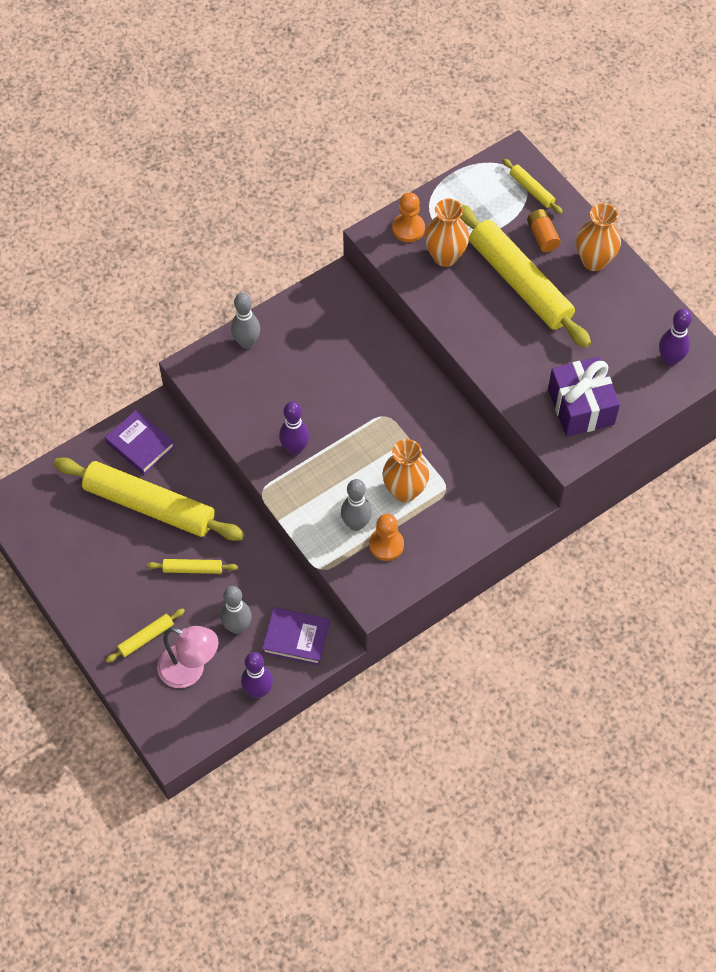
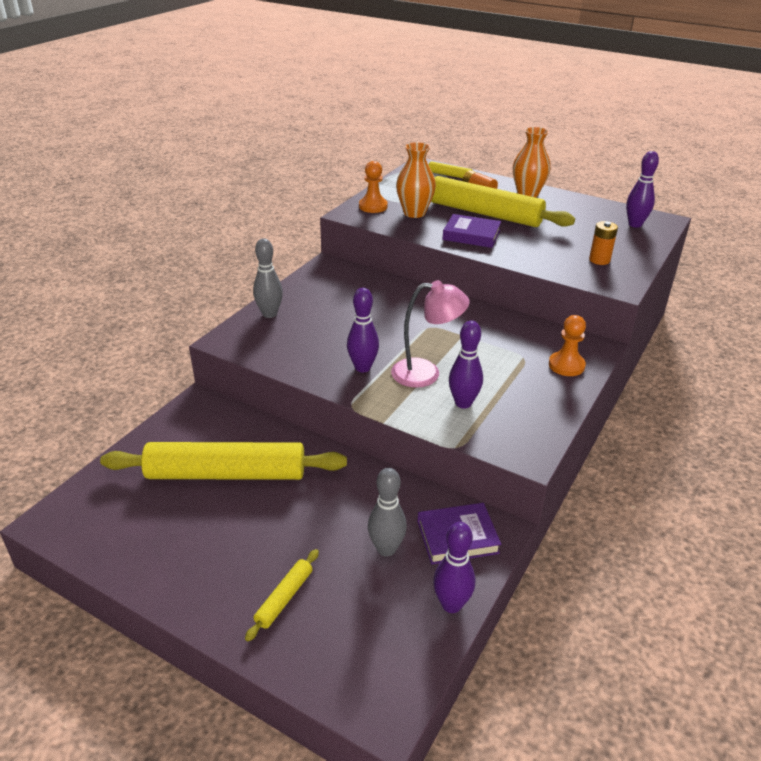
camera: 25 degrees left, 25 degrees down
purple book [105,410,175,475] -> purple book moved to [442,214,501,248]
yellow rolling pin [147,559,238,574] -> none
pink lamp [157,626,218,688] -> pink lamp moved to [391,280,470,388]
grey bowling pin [341,479,372,531] -> purple bowling pin [449,321,483,409]
orange pawn [369,514,404,561] -> orange pawn moved to [549,315,586,376]
orange vase [382,439,429,502] -> none
purple gift [548,357,620,437] -> orange battery [589,221,618,265]

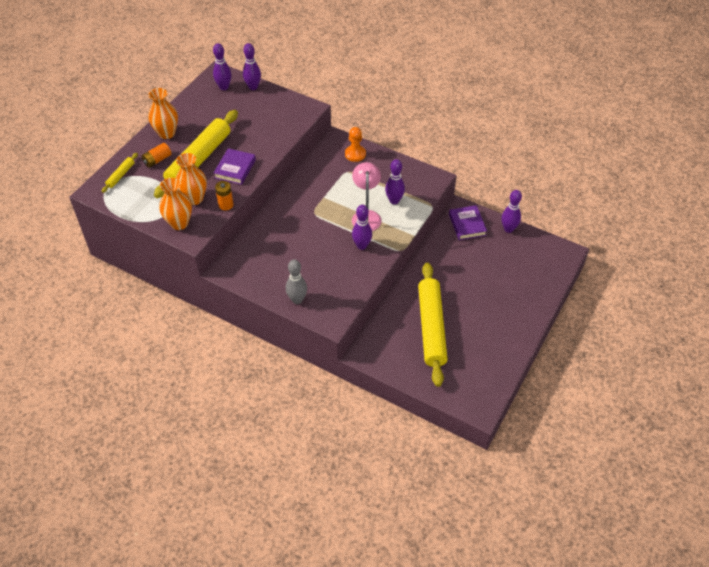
camera: 90 degrees left, 15 degrees up
yellow rolling pin [245,549,319,641] -> none
orange pawn [359,161,388,213] -> orange vase [159,178,192,230]
grey bowling pin [368,468,407,557] -> none
orange battery [589,221,618,265] -> orange battery moved to [215,181,233,210]
none -> purple bowling pin [243,43,261,90]

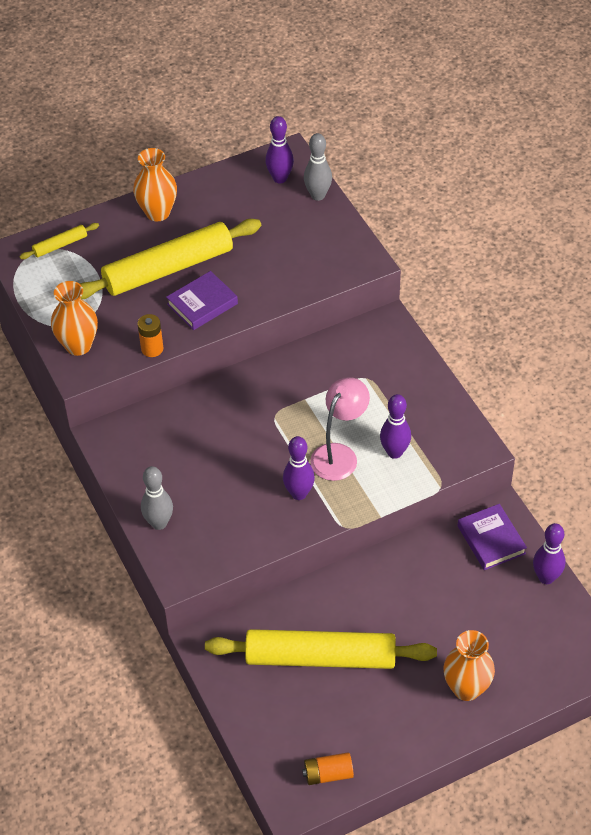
camera: 35 degrees right, 0 degrees up
orange battery [142,143,171,168] -> orange battery moved to [302,752,354,785]
orange vase [176,153,207,205] -> orange vase moved to [443,630,495,701]
purple bowling pin [243,43,261,90] -> grey bowling pin [304,133,332,201]
orange pawn [345,127,366,162] -> none
yellow rolling pin [418,263,448,387] -> yellow rolling pin turned 60 degrees clockwise [205,629,437,669]
purple book [449,205,487,240] -> purple book turned 45 degrees counterclockwise [458,504,527,570]

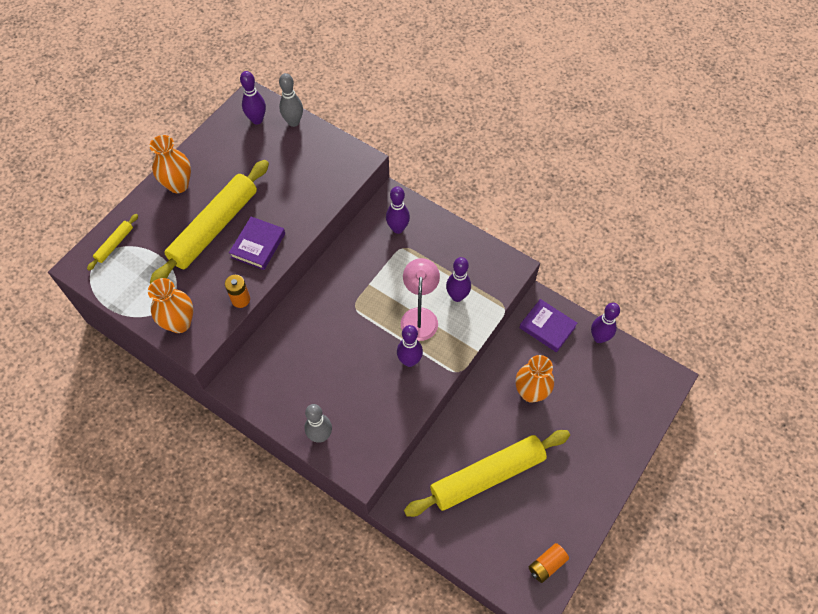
camera: 30 degrees left, 10 degrees up
orange vase [443,630,495,701] -> orange vase moved to [515,355,554,403]
none -> purple bowling pin [386,186,410,234]

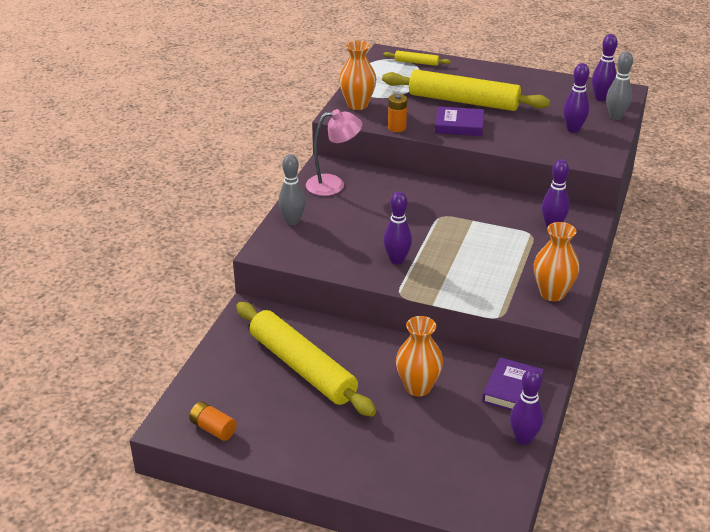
camera: 75 degrees right, 25 degrees down
orange vase [149,135,191,193] -> orange vase moved to [534,222,580,301]
pink lamp [401,258,440,341] -> pink lamp moved to [306,109,362,196]
purple bowling pin [446,257,471,302] -> purple bowling pin moved to [563,63,589,133]

